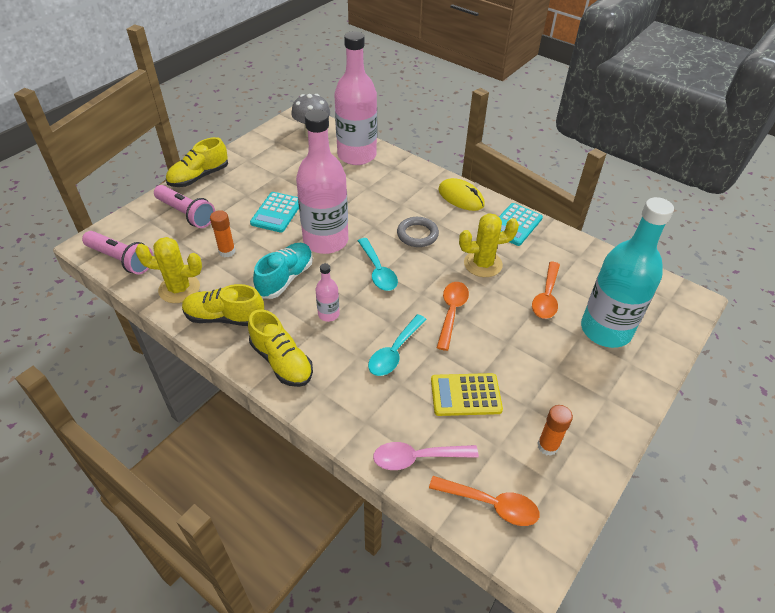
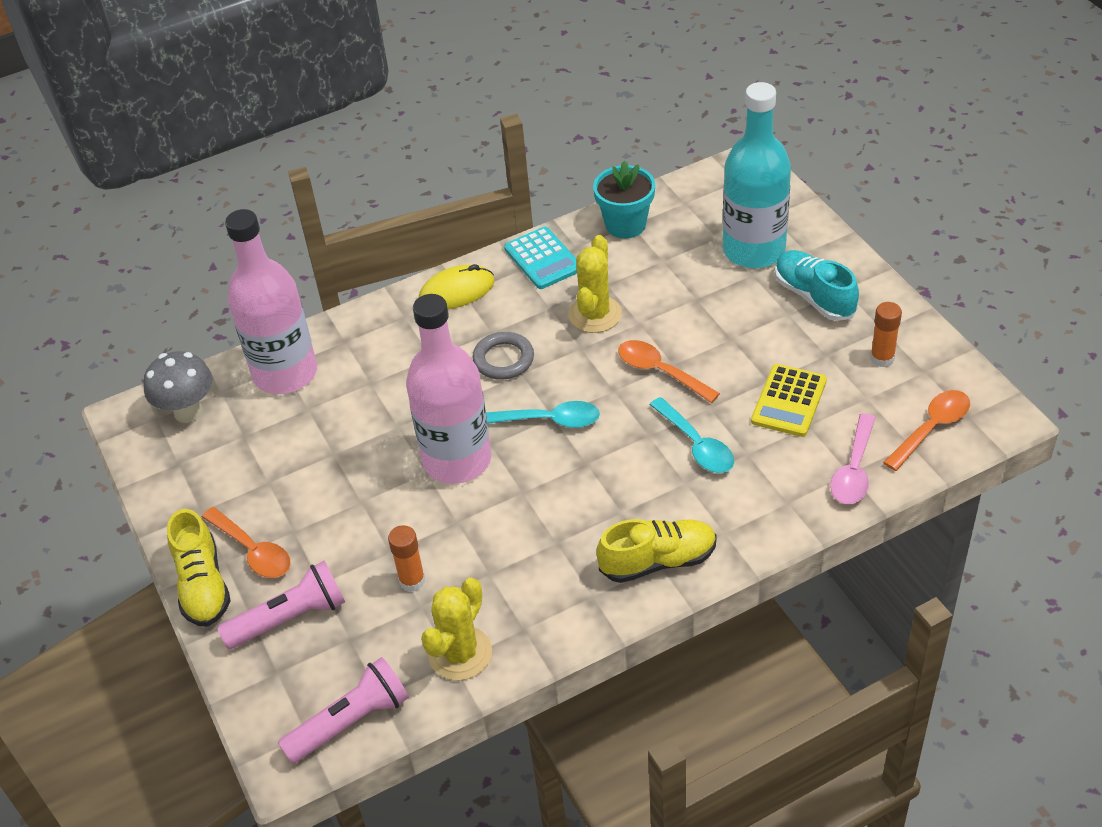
camera: 60 degrees left, 0 degrees up
yellow shoe [182,284,264,326] -> none
turquoise calculator [250,192,299,233] -> none
turquoise shoe [253,243,313,299] -> turquoise shoe moved to [775,250,859,321]
pink bottle [316,263,340,322] -> none
orange spoon [532,262,560,319] -> orange spoon moved to [202,507,291,578]
none -> turquoise flower pot [593,161,655,238]

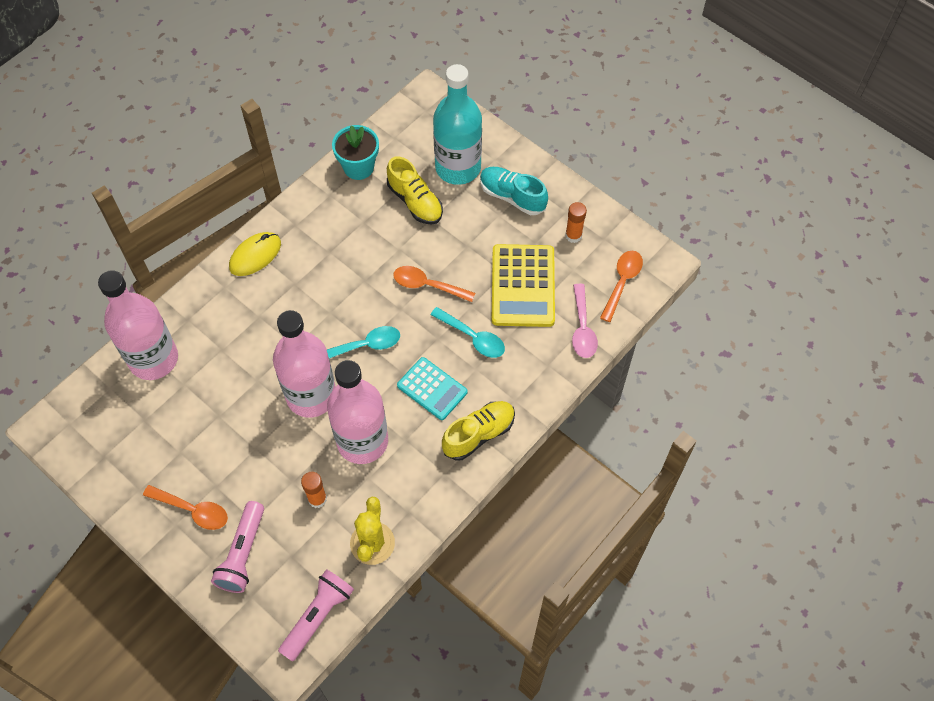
camera: 25 degrees left, 15 degrees up
grey mushroom [143,351,212,423] -> none
yellow shoe [167,509,231,627] -> yellow shoe moved to [387,156,443,225]
pink flashlight [217,561,345,649] -> pink flashlight turned 150 degrees clockwise [211,501,264,593]
grey ring [473,332,534,380] -> none
turquoise calculator [504,227,577,289] -> turquoise calculator moved to [397,357,468,420]
yellow cactus [568,235,622,333] -> none
yellow calculator [751,364,827,437] -> yellow calculator [491,244,555,327], size x1.56
none -> pink bottle [327,360,388,464]

